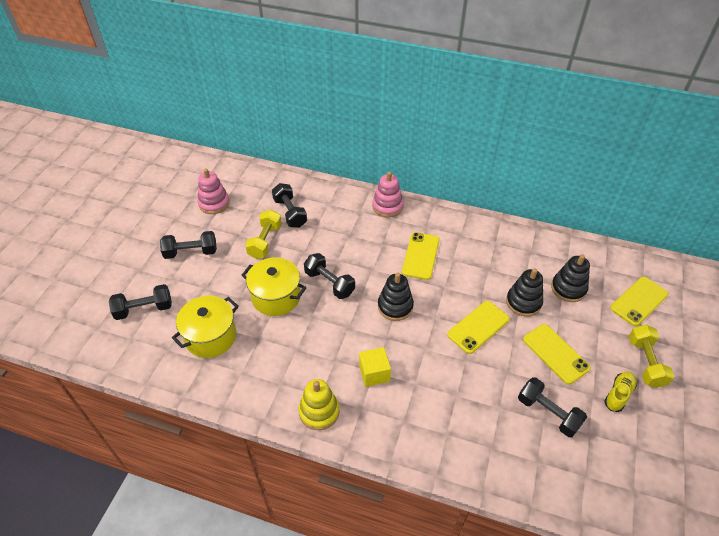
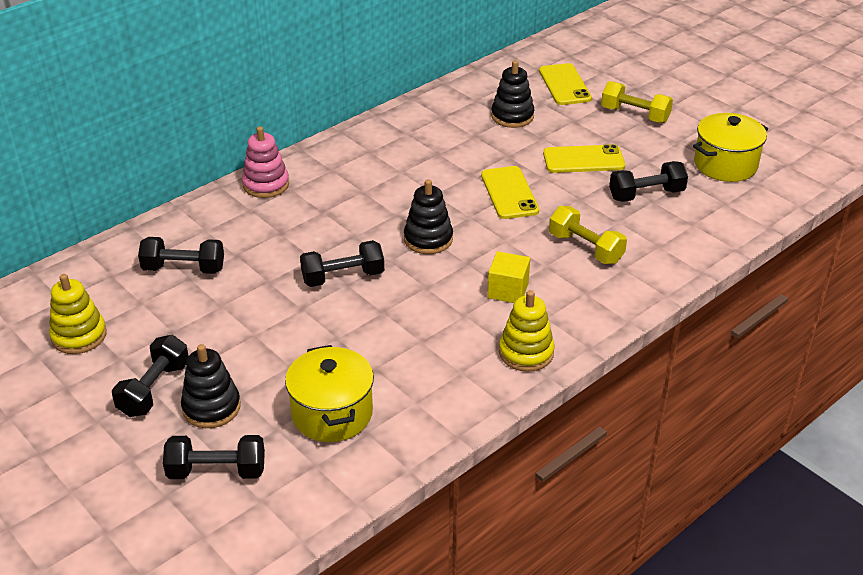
camera: 60 degrees left, 10 degrees down
black dumbbell [109,284,172,320] -> black dumbbell turned 75 degrees clockwise [163,435,265,479]
pink stacking toy [197,169,230,214] -> yellow stacking toy [49,274,107,354]
yellow pot [241,257,306,316] -> yellow pot moved to [693,113,768,182]
yellow dumbbell [245,209,282,259] -> yellow dumbbell moved to [549,206,627,264]
yellow phone [402,232,439,280] -> none
black stacking toy [506,268,543,317] -> black stacking toy moved to [181,344,241,428]
yellow shoe [604,372,637,412] -> none

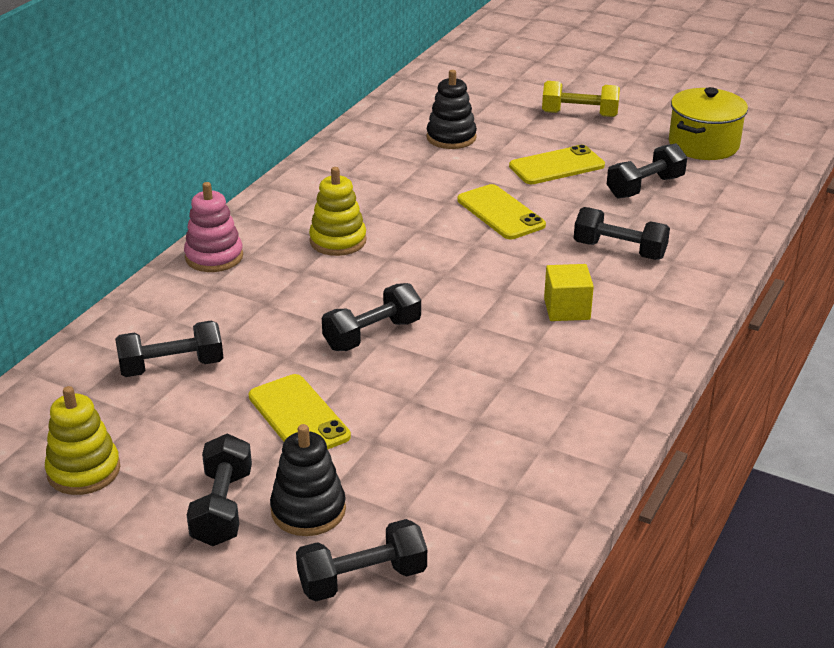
camera: 20 degrees left, 5 degrees down
yellow pot [285,345,374,442] -> none
black stacking toy [404,179,453,254] -> none
yellow stacking toy [499,290,555,372] -> yellow stacking toy moved to [309,167,367,256]
yellow phone [539,63,592,105] -> yellow phone moved to [249,374,351,450]
yellow dumbbell [549,206,627,264] -> black dumbbell [574,207,670,260]

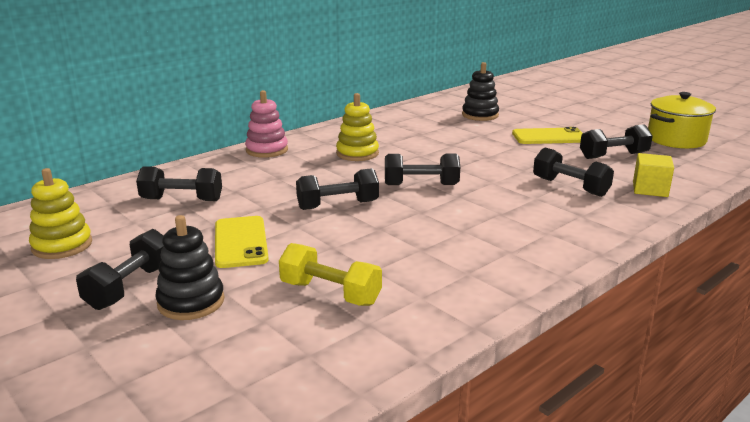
camera: 20 degrees right, 10 degrees down
black dumbbell [296,519,427,601] -> black dumbbell moved to [385,154,460,185]
yellow phone [457,184,546,239] -> none
yellow dumbbell [542,81,620,117] -> yellow dumbbell moved to [279,243,382,306]
yellow cube [544,264,594,321] -> yellow cube moved to [633,153,674,197]

